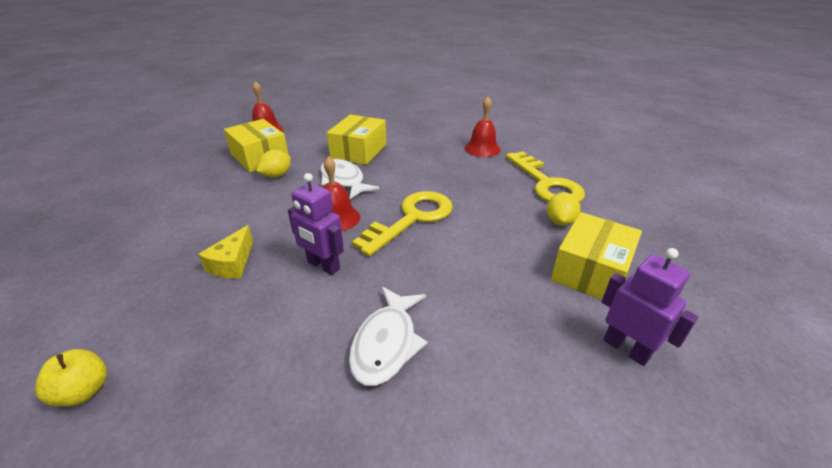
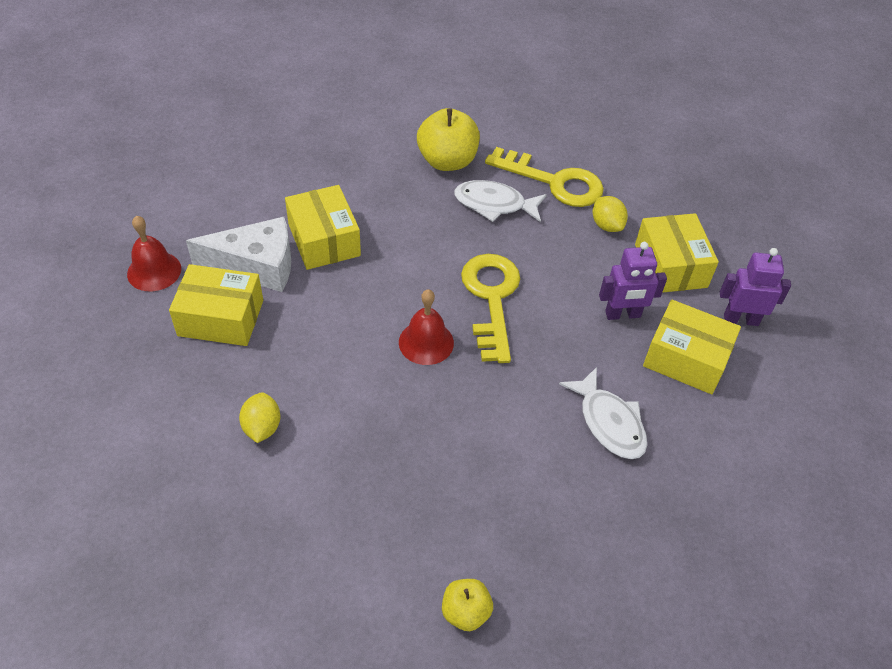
camera: 45 degrees left, 15 degrees up
yellow cheese [198,225,253,278] -> none
yellow lemon [257,150,291,178] -> yellow lemon moved to [239,392,281,443]
purple robot [288,173,344,275] -> purple robot moved to [599,242,667,320]
white fish [320,159,379,199] -> white fish moved to [454,180,547,222]
red bell [465,97,501,157] -> yellow apple [417,108,480,171]
none -> white cheese [186,217,291,292]
none -> yellow box [643,300,741,394]

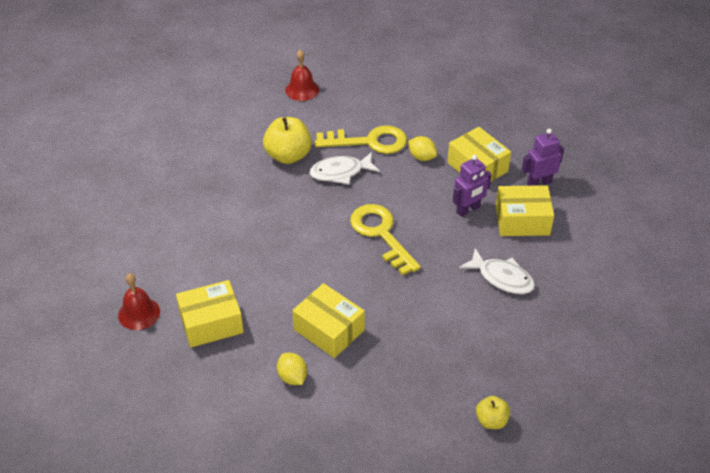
camera: 25 degrees left, 5 degrees down
white cheese [186,217,291,292] -> none
yellow box [285,185,361,270] -> yellow box moved to [292,283,365,358]
red bell [399,289,454,365] -> red bell moved to [285,50,319,101]

